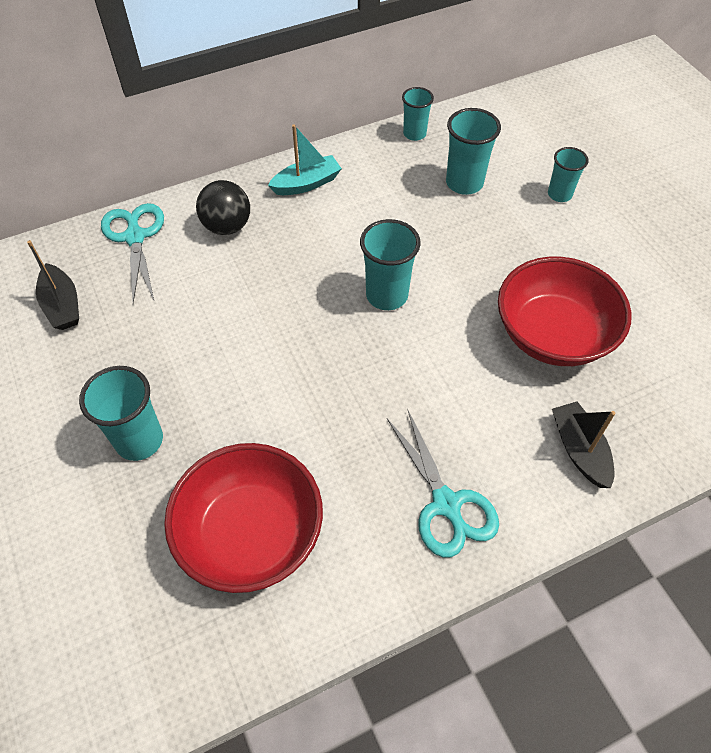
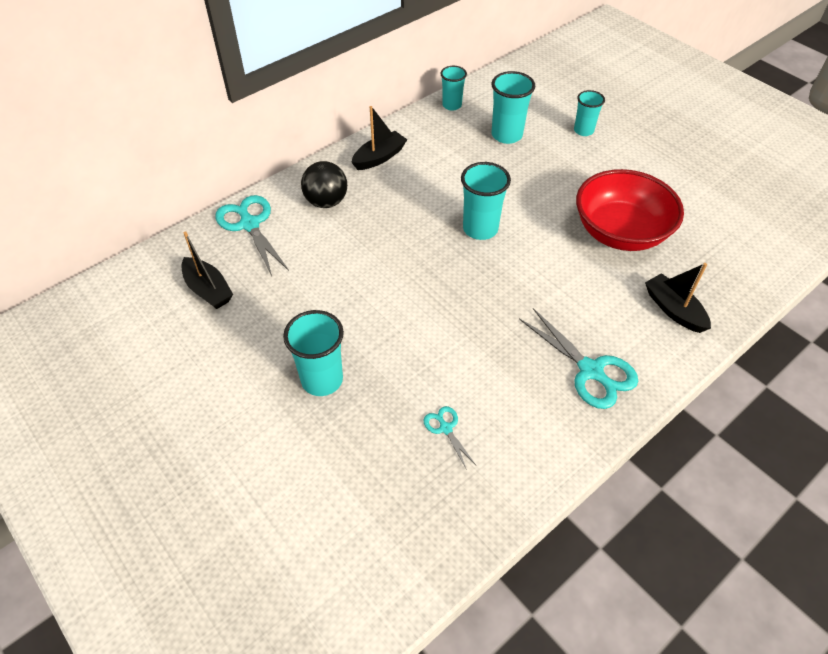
camera: 15 degrees left, 5 degrees down
red bowl [164,443,323,593] -> turquoise scissors [424,406,476,470]
turquoise boat [268,125,342,195] -> black boat [351,106,407,170]

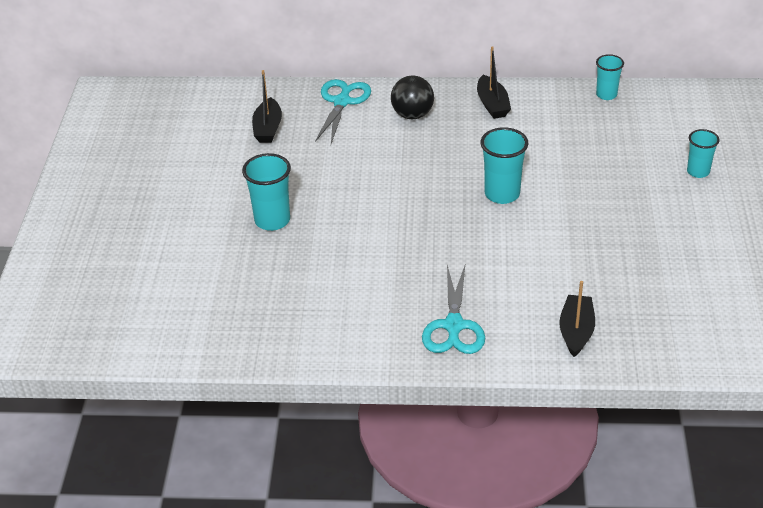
camera: 45 degrees right, 10 degrees down
black boat [351,106,407,170] -> black boat turned 75 degrees clockwise [477,46,511,119]
turquoise scissors [424,406,476,470] -> none
turquoise cup [492,71,535,144] -> none
red bowl [576,169,684,251] -> none

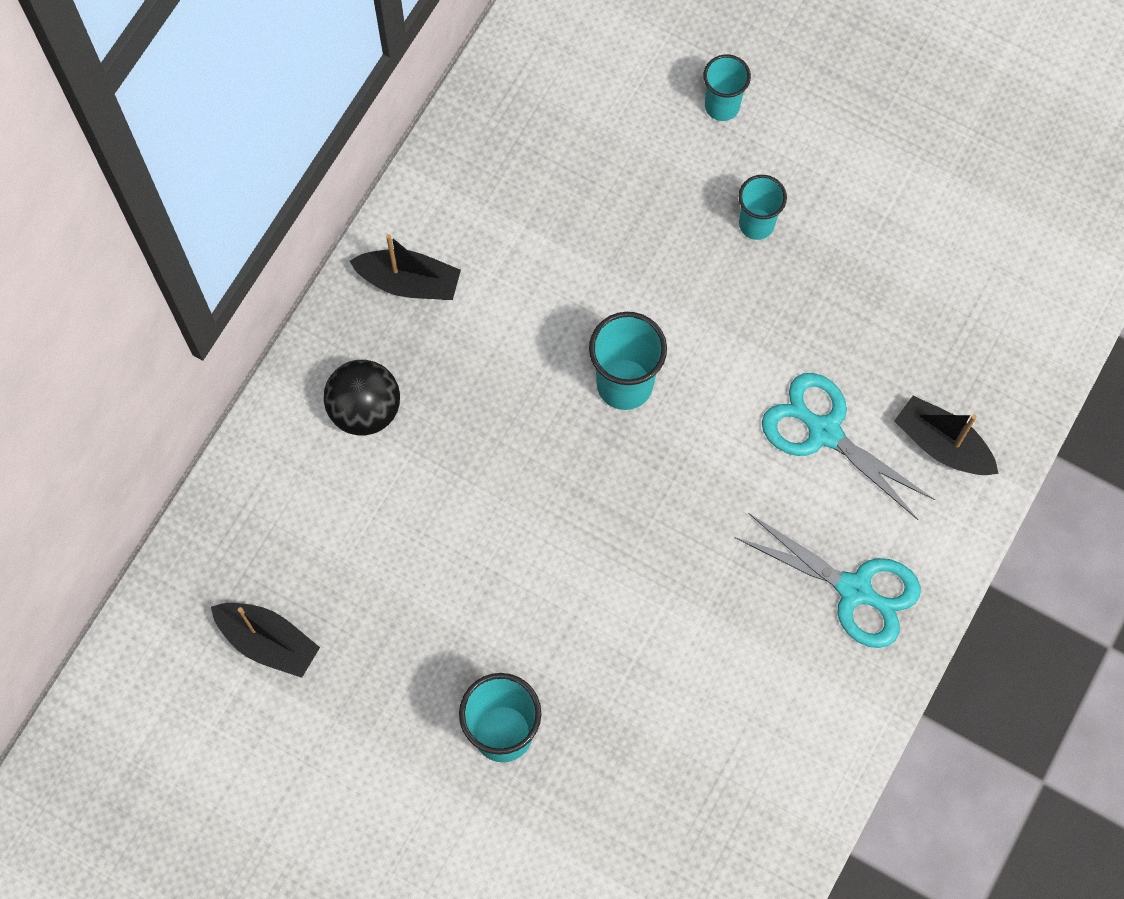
camera: 65 degrees left, 30 degrees up
turquoise scissors [315,79,371,144] -> turquoise scissors moved to [762,373,935,520]
turquoise cup [596,54,624,100] -> turquoise cup moved to [738,175,787,240]

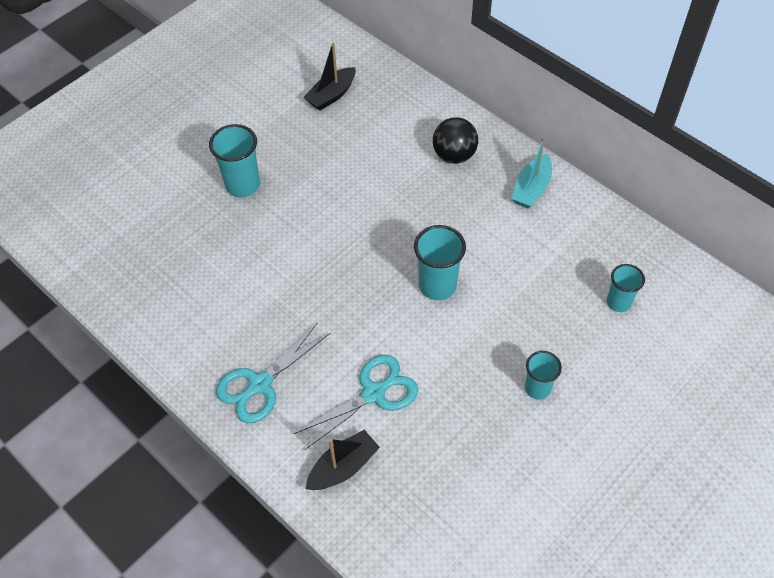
camera: 105 degrees right, 15 degrees down
black boat [349,234,461,300] -> turquoise boat [511,136,552,208]
turquoise cup [703,54,751,121] -> turquoise cup moved to [607,264,645,312]

